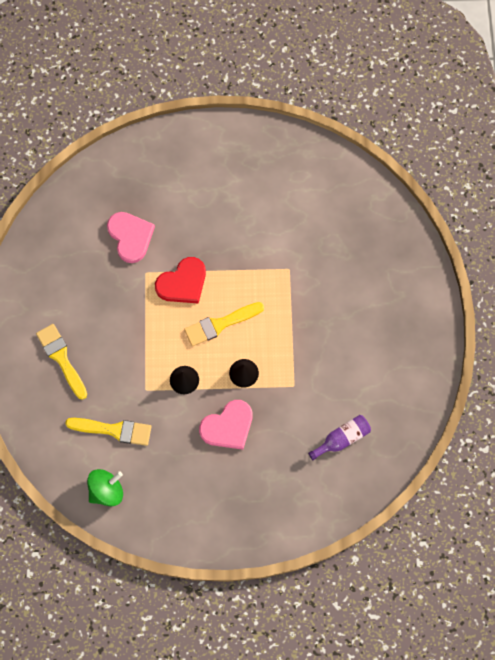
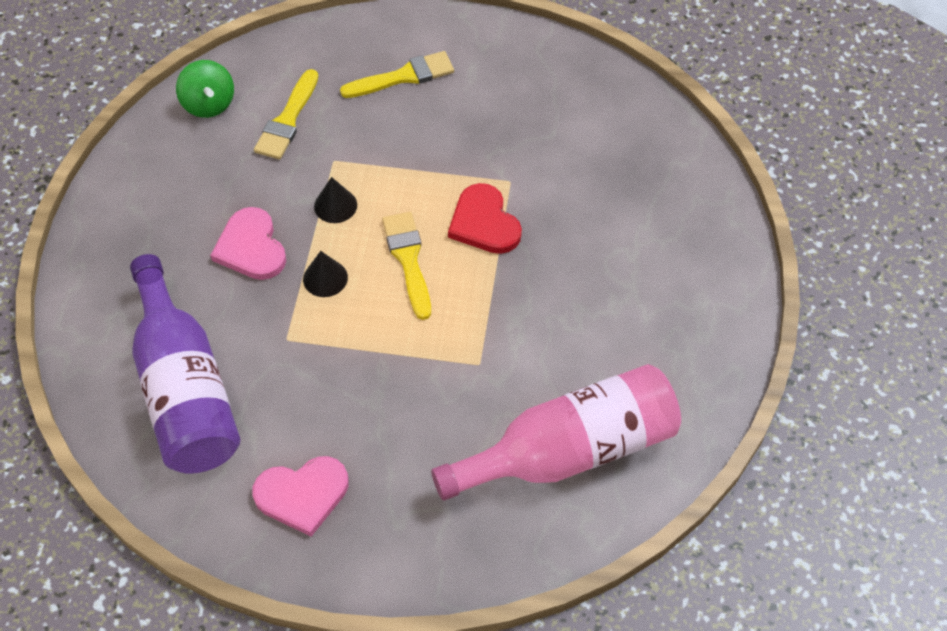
camera: 100 degrees right, 15 degrees down
pink heart [107,212,155,263] -> pink heart moved to [252,456,348,537]
purple bottle [308,415,371,460] -> purple bottle [130,254,241,474], size x2.30
none -> pink bottle [431,364,681,500]

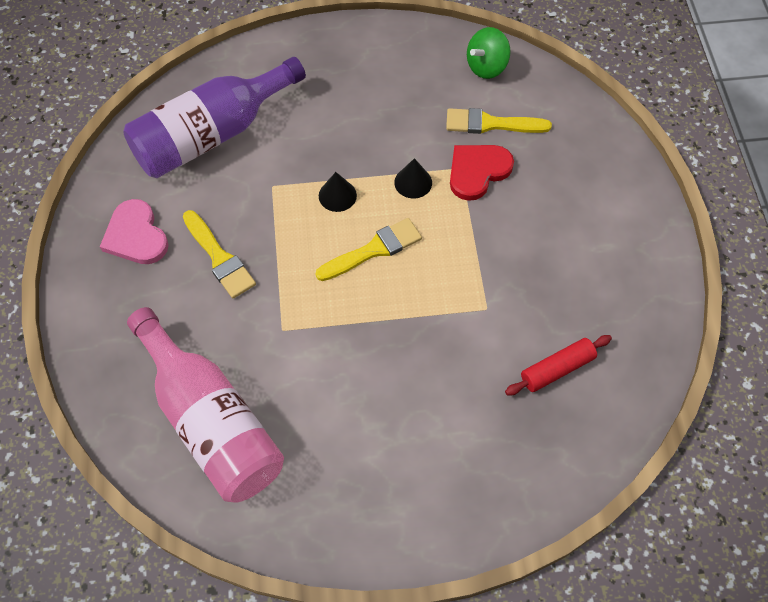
camera: 75 degrees right, 5 degrees up
pink heart [210,207,286,280] -> none
yellow brush [340,51,454,98] -> yellow brush moved to [183,210,256,298]
red heart [448,183,522,254] -> red heart moved to [450,145,514,201]
none -> red rolling pin [505,335,612,395]

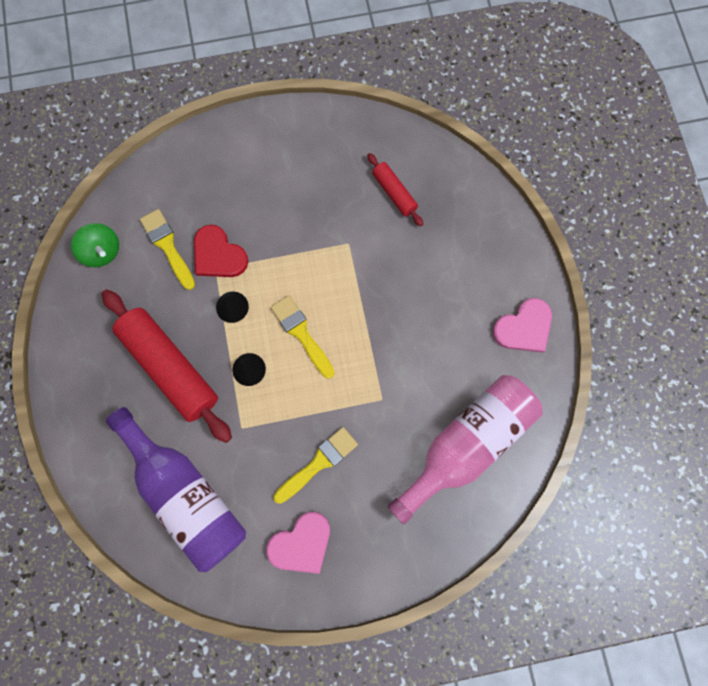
camera: 95 degrees left, 15 degrees up
yellow brush [446,108,552,134] -> yellow brush turned 150 degrees clockwise [140,209,195,290]
none -> red rolling pin [102,289,232,443]
none -> pink heart [493,298,552,353]

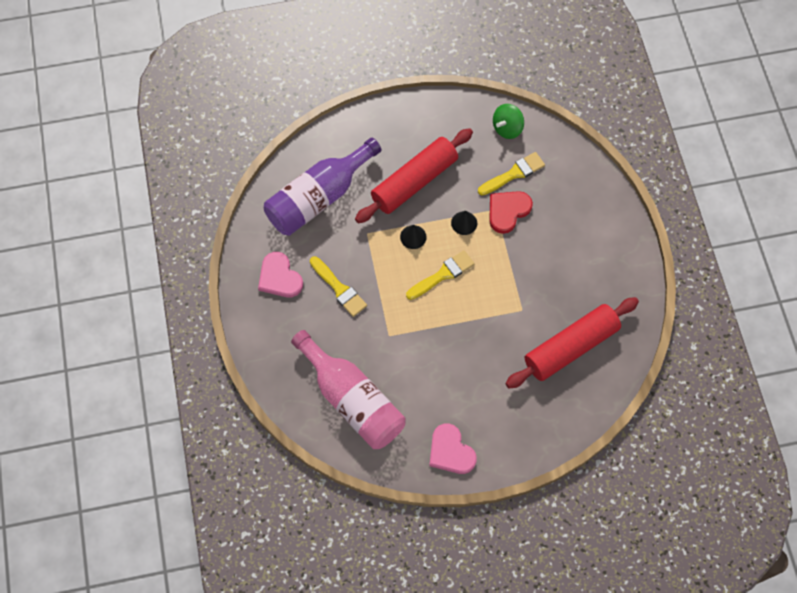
camera: 90 degrees right, 10 degrees down
red rolling pin [367,153,423,226] -> red rolling pin [505,297,639,388], size x2.00

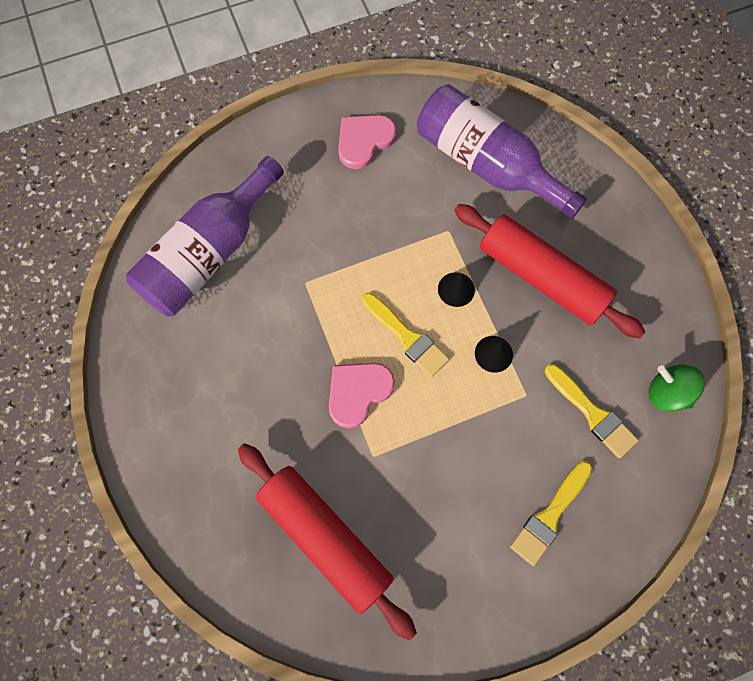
camera: 80 degrees right, 5 degrees up
pink bottle [291,330,406,449] -> purple bottle [126,156,284,316]
yellow brush [310,256,367,317] -> yellow brush moved to [510,461,592,566]
pink heart [429,423,477,474] -> pink heart moved to [329,363,395,429]
red heart [489,191,533,234] -> none

